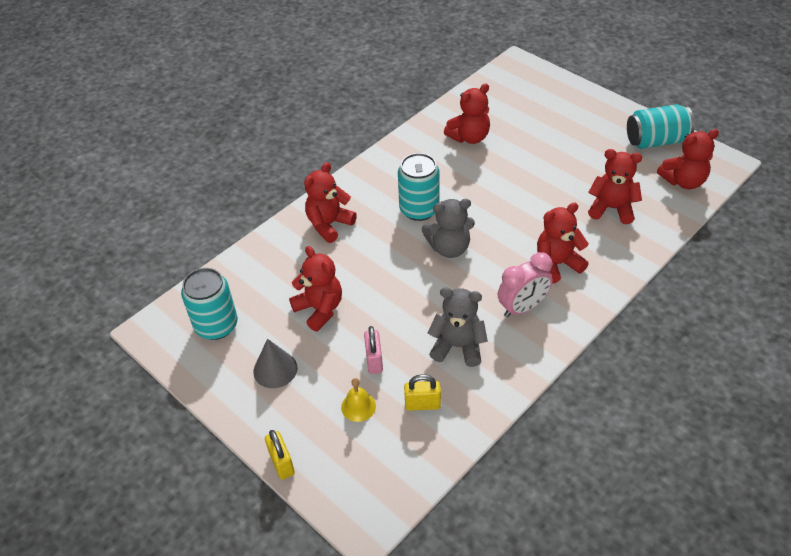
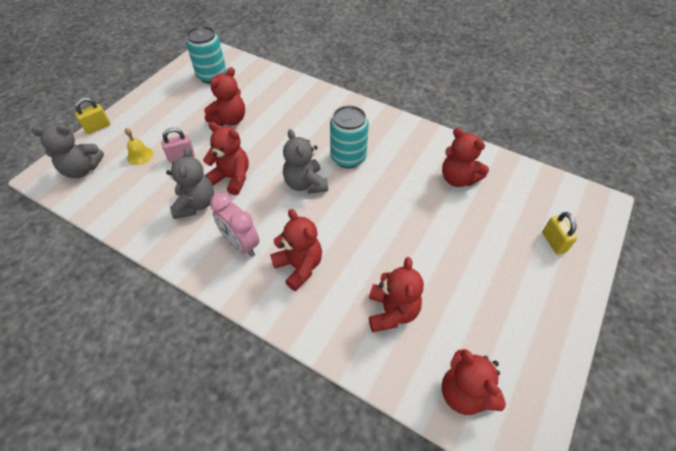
camera: 75 degrees right, 5 degrees up
grey cone [253,339,297,388] -> none
red teddy bear [304,162,357,243] -> red teddy bear moved to [203,122,249,195]
yellow padlock [404,374,441,411] -> yellow padlock moved to [542,212,577,255]
turquoise can [627,104,695,149] -> none
none -> grey teddy bear [32,124,104,178]

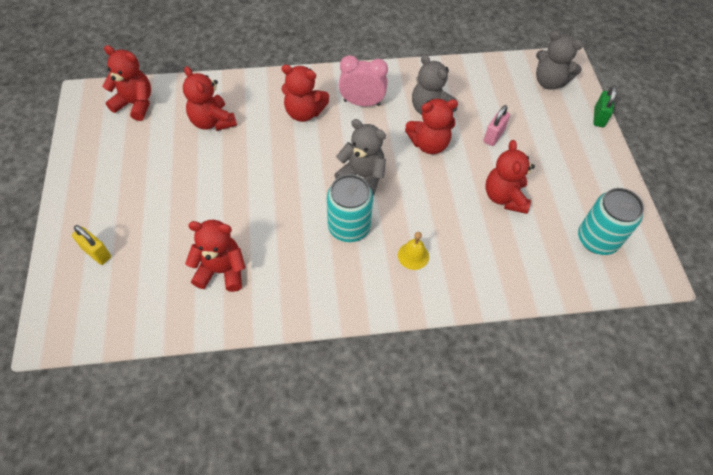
camera: 140 degrees right, 5 degrees up
grey teddy bear [32,124,104,178] -> grey teddy bear turned 105 degrees counterclockwise [536,30,583,90]
yellow padlock [75,97,110,134] -> green padlock [593,86,617,127]
yellow bell [125,128,153,165] -> yellow bell moved to [398,232,429,270]

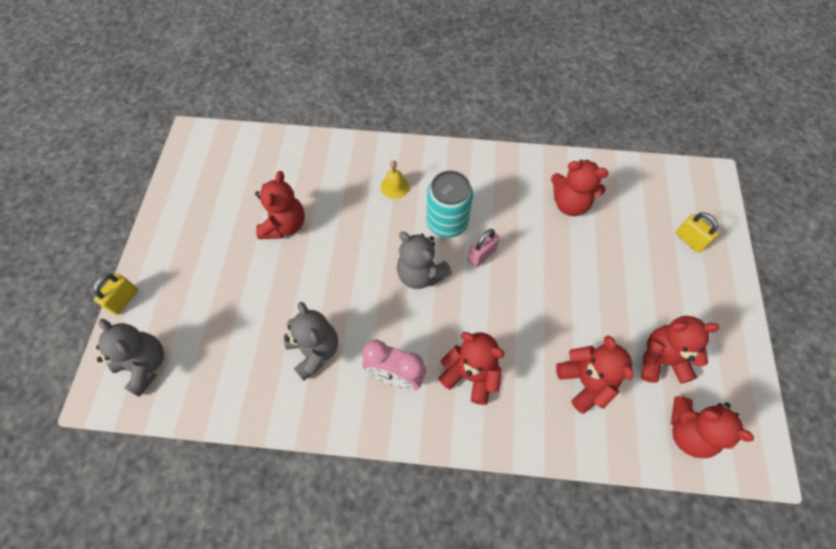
camera: 165 degrees left, 5 degrees up
red teddy bear [405,99,458,154] -> red teddy bear moved to [641,316,720,384]
pink padlock [483,105,510,146] -> pink padlock moved to [467,229,500,268]
turquoise can [578,188,644,255] -> none
green padlock [593,86,617,127] -> yellow padlock [93,274,138,315]

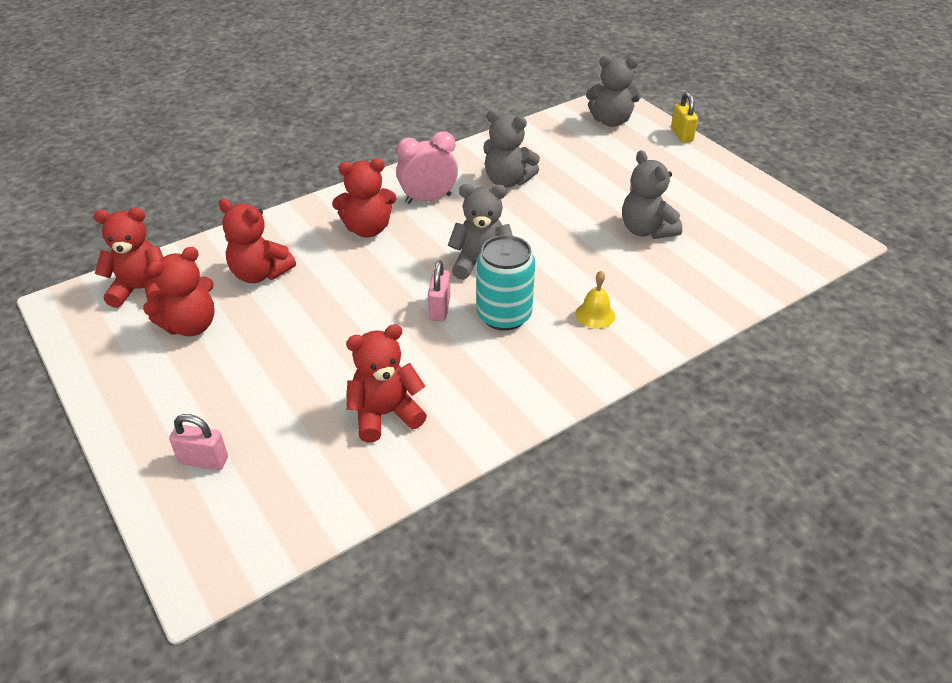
camera: 140 degrees right, 20 degrees down
red teddy bear [255,171,305,239] -> grey teddy bear [622,150,682,239]
yellow padlock [675,212,718,253] -> pink padlock [169,414,228,470]

